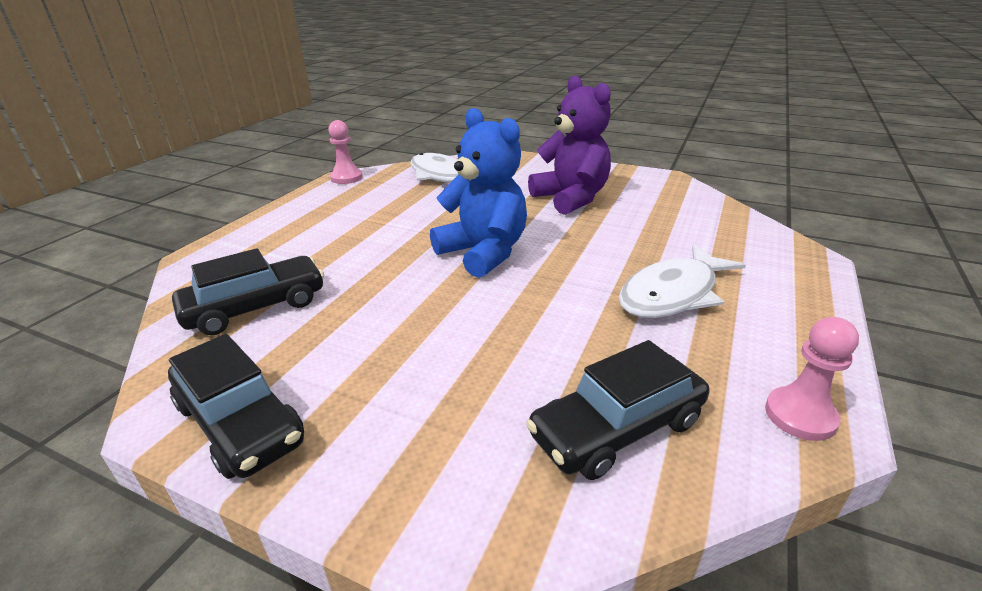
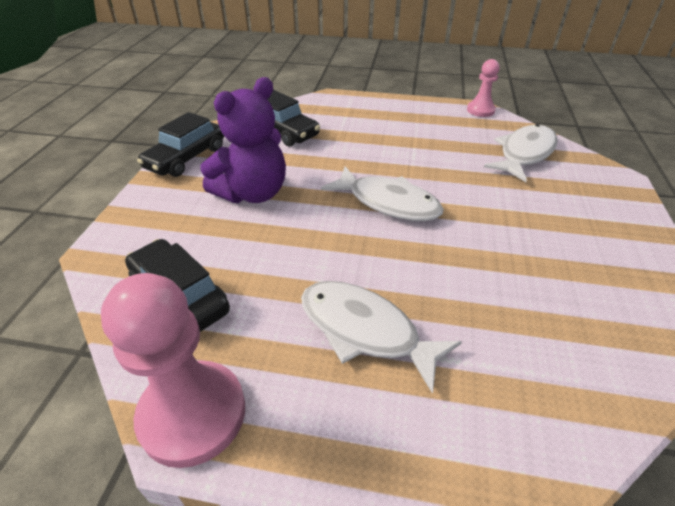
camera: 75 degrees right, 10 degrees up
blue teddy bear [430,108,527,278] -> white fish [321,166,444,221]
purple teddy bear [528,75,611,215] -> purple teddy bear moved to [200,77,286,203]
pink pawn [765,317,859,441] -> pink pawn [101,273,245,468], size x1.83

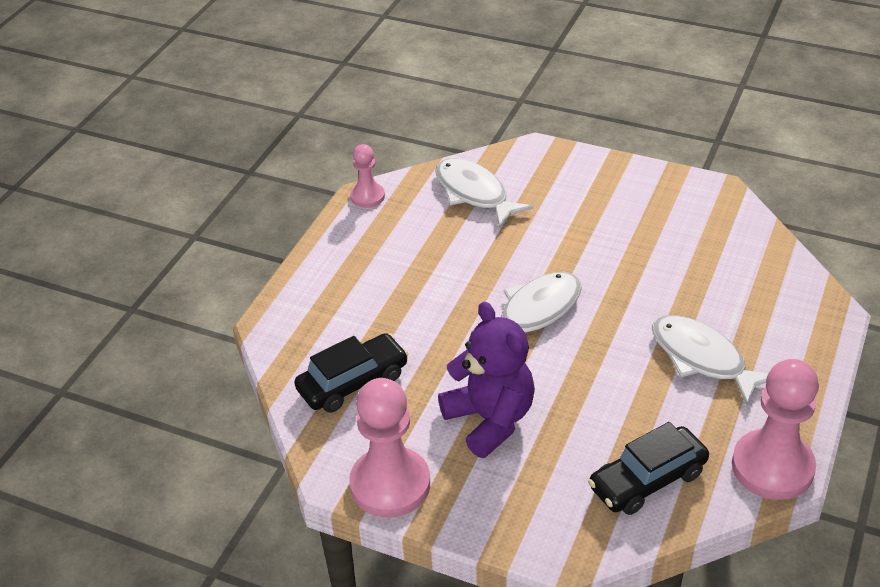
camera: 75 degrees left, 0 degrees up
black car [137,112,224,177] -> pink pawn [349,378,430,518]
white fish [301,281,462,394] -> white fish turned 90 degrees clockwise [652,315,768,405]

